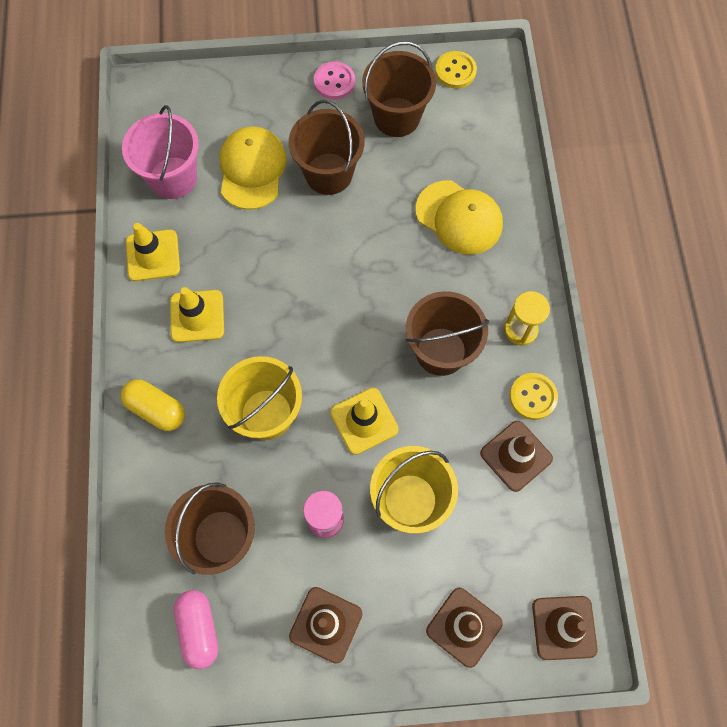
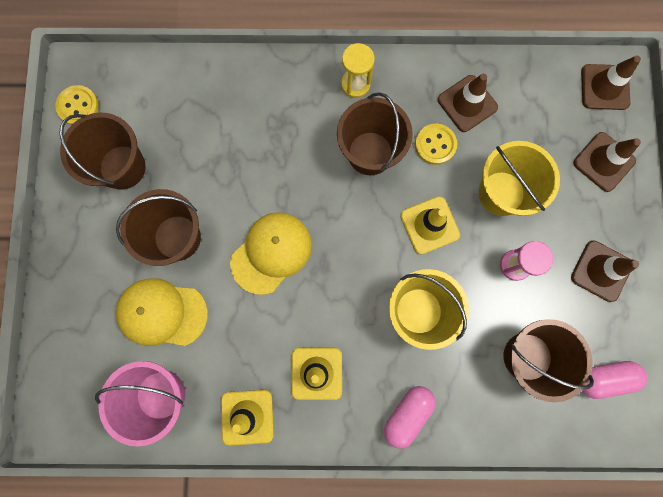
camera: 85 degrees left, 10 degrees up
yellow capsule [121,379,185,431] -> pink capsule [384,386,436,449]
pink button [314,62,355,100] -> none
yellow cap [415,180,503,255] -> yellow cap moved to [230,212,312,295]
yellow button [510,373,558,420] -> yellow button moved to [415,124,457,165]

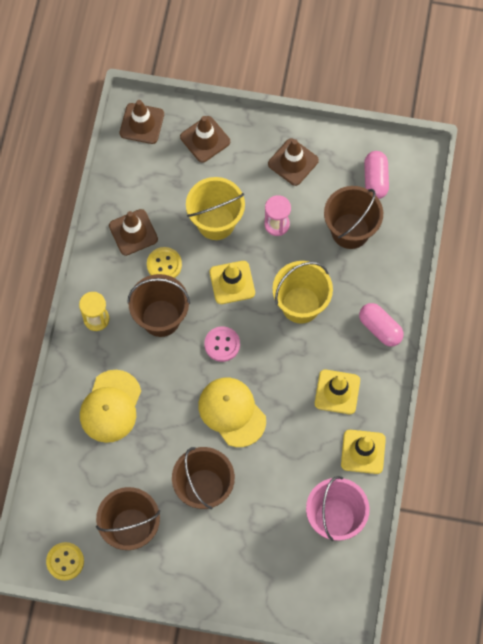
camera: 80 degrees left, 10 degrees down
yellow cap [116,278,208,346] -> yellow cap moved to [80,370,141,443]
none -> pink button [204,326,240,362]

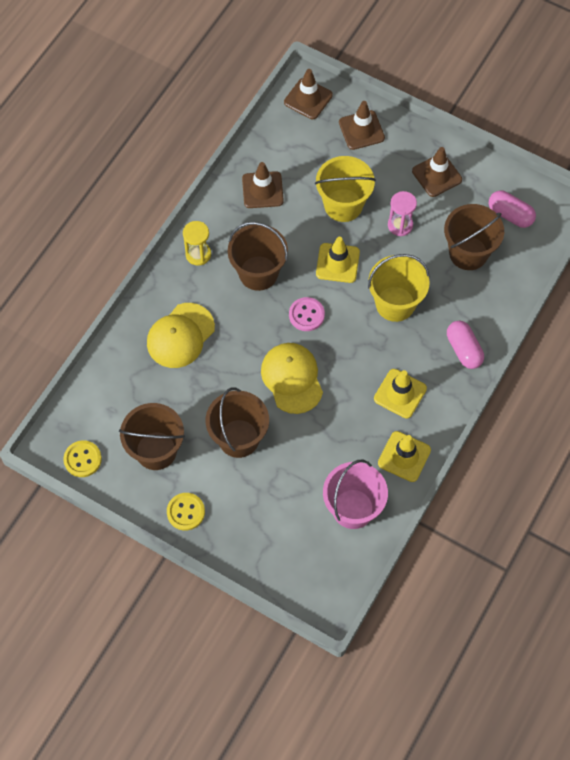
camera: 20 degrees right, 5 degrees down
yellow button [147,247,182,278] -> yellow button moved to [167,493,205,530]
pink capsule [364,151,389,199] -> pink capsule turned 75 degrees counterclockwise [489,190,536,228]

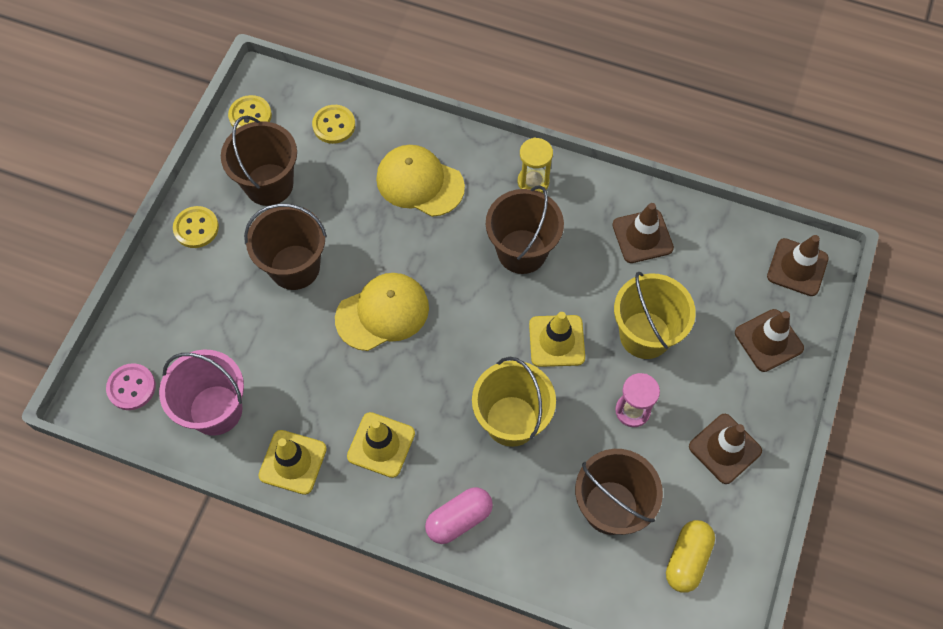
camera: 80 degrees right, 0 degrees up
pink button [289,297,325,331] -> pink button moved to [106,363,156,410]
pink capsule [489,190,536,228] -> yellow capsule [666,520,715,593]
none -> yellow button [312,105,355,144]

